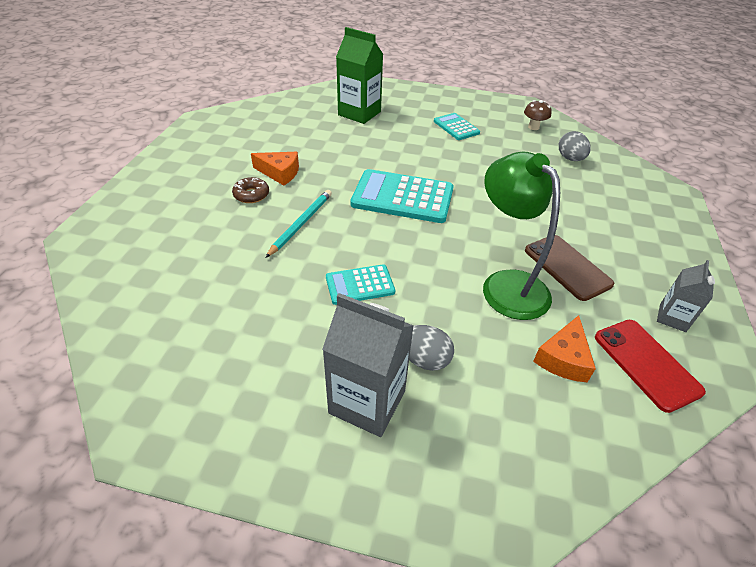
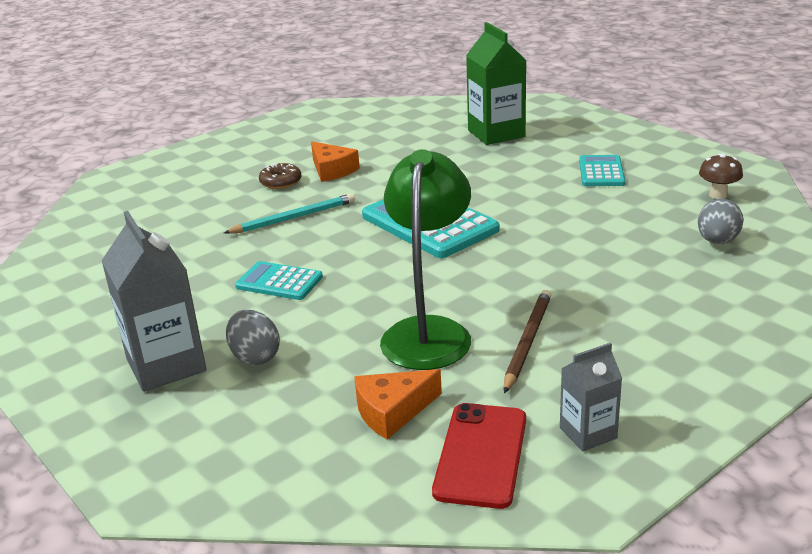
camera: 40 degrees right, 15 degrees down
brown phone [525,235,614,301] -> brown pencil [504,290,551,393]

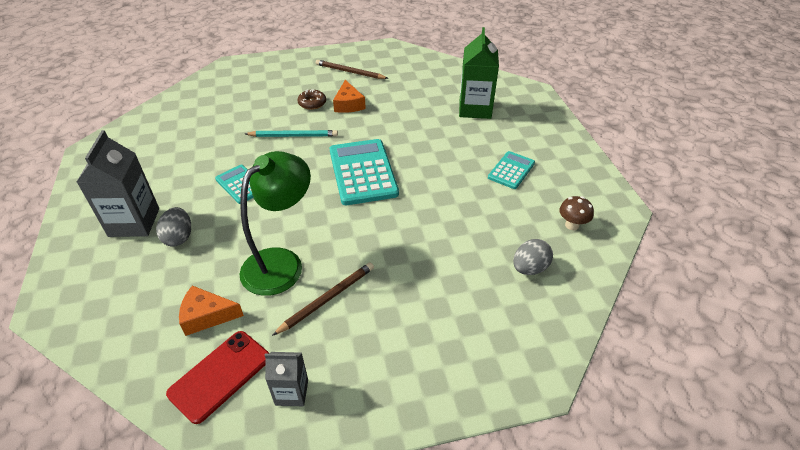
camera: 25 degrees right, 15 degrees up
none -> brown pencil [316,60,389,79]

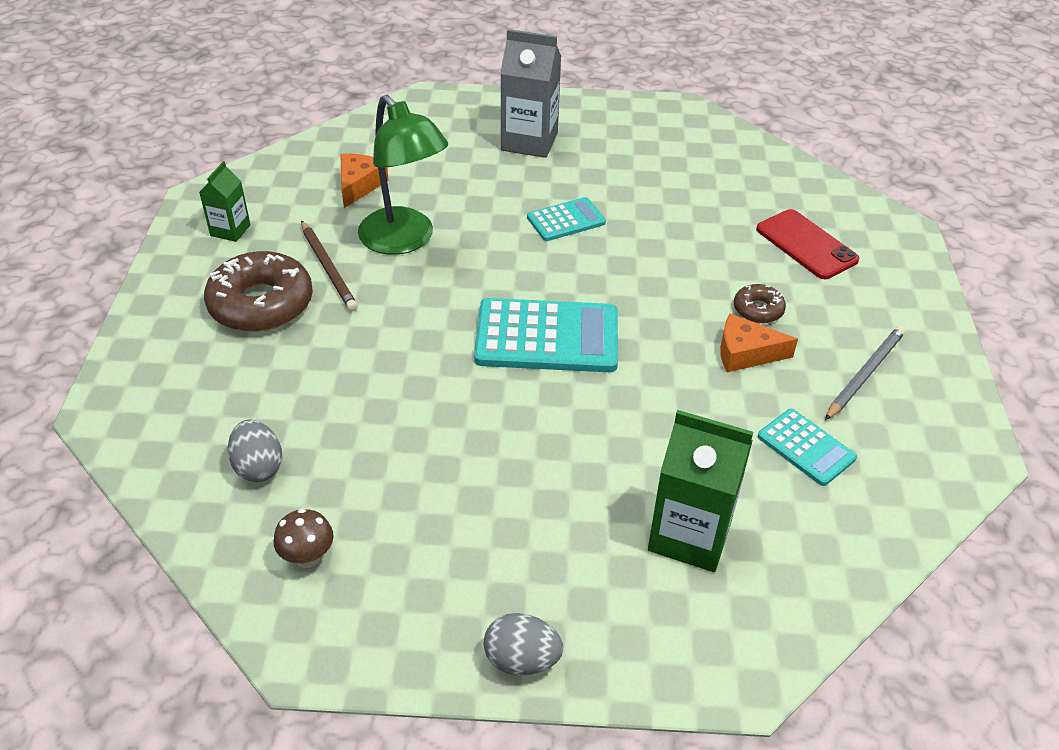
camera: 105 degrees right, 0 degrees up
grey egg [156,207,191,247] -> grey egg moved to [484,613,563,675]
red phone [166,331,269,424] -> red phone moved to [756,209,859,279]
turquoise pencil [245,130,338,137] -> none
grey carton [265,352,308,406] -> green carton [199,161,250,242]
brown pencil [316,60,389,79] -> grey pencil [825,326,906,420]
turquoise calculator [488,151,535,189] -> turquoise calculator moved to [758,409,857,486]
none -> brown donut [204,251,313,332]

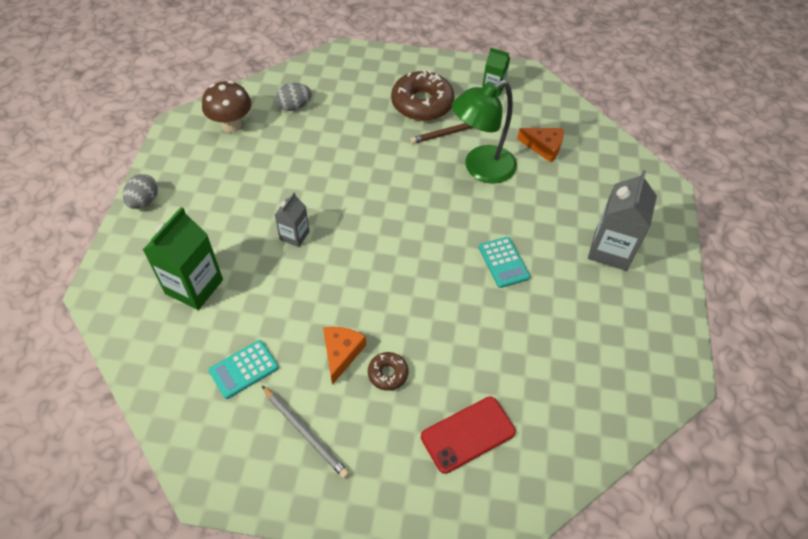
camera: 95 degrees right, 10 degrees up
brown mushroom [274,508,334,568] -> brown mushroom [202,80,251,133], size x1.65
turquoise calculator [474,298,618,372] -> none
none -> grey carton [275,193,310,247]

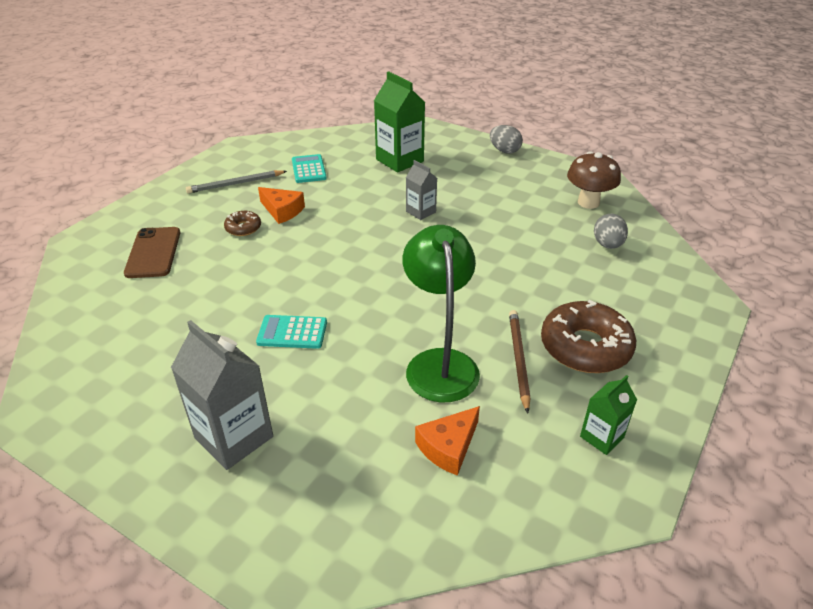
camera: 115 degrees right, 15 degrees down
red phone [421,396,516,474] -> brown phone [124,227,180,278]

